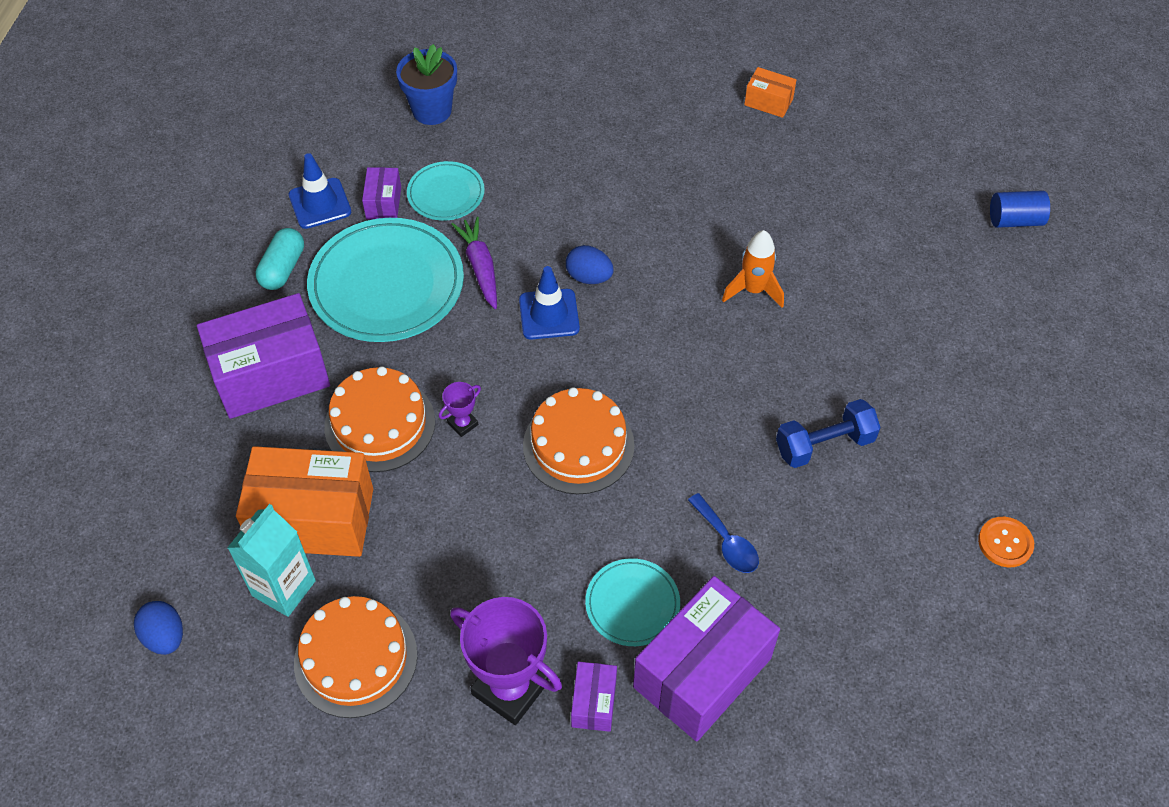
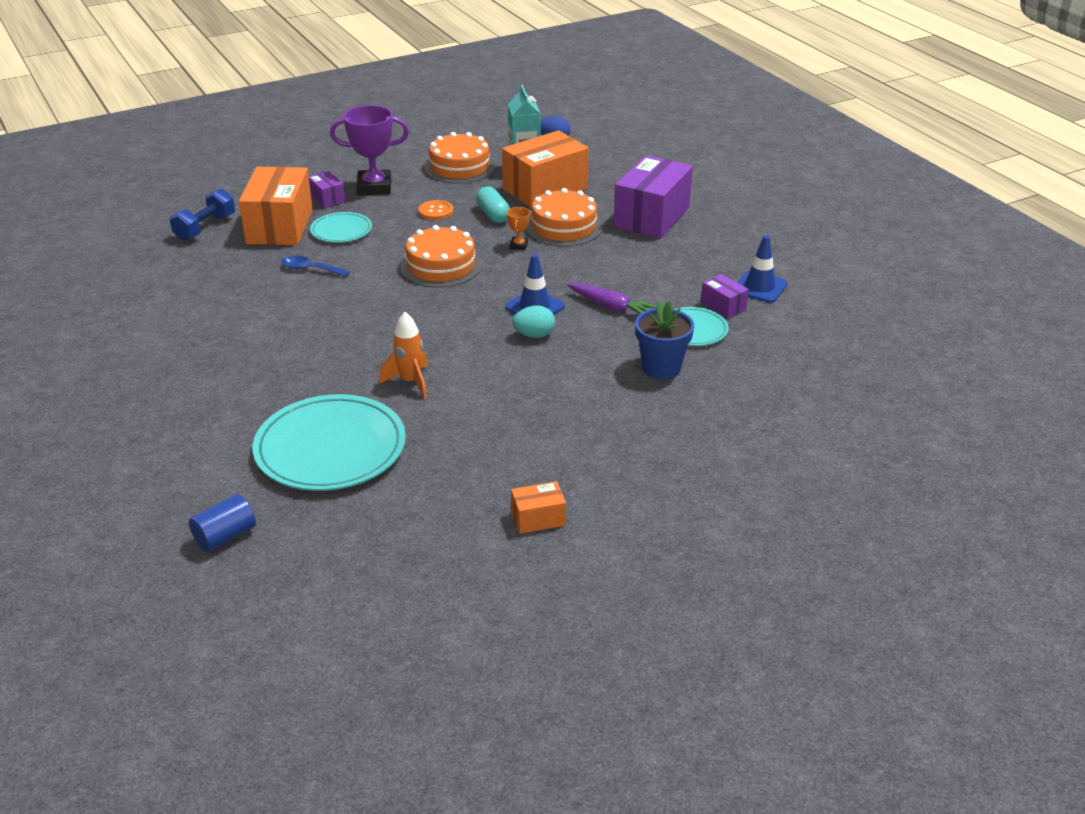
camera: 140 degrees right, 20 degrees down
turquoise capsule [256,228,304,290] -> turquoise capsule moved to [476,186,510,223]
turquoise plate [307,218,464,342] -> turquoise plate moved to [253,394,406,491]
blue flower pot [396,44,457,125] -> blue flower pot moved to [635,300,694,380]
purple trophy [439,382,481,437] -> orange trophy [507,207,530,250]
blue egg [566,245,614,284] -> turquoise egg [512,305,555,338]
purple box [633,576,780,742] -> orange box [239,166,313,245]
blue dumbbell [776,399,881,468] -> blue dumbbell moved to [170,188,235,241]
orange button [978,517,1034,567] -> orange button moved to [418,200,453,220]

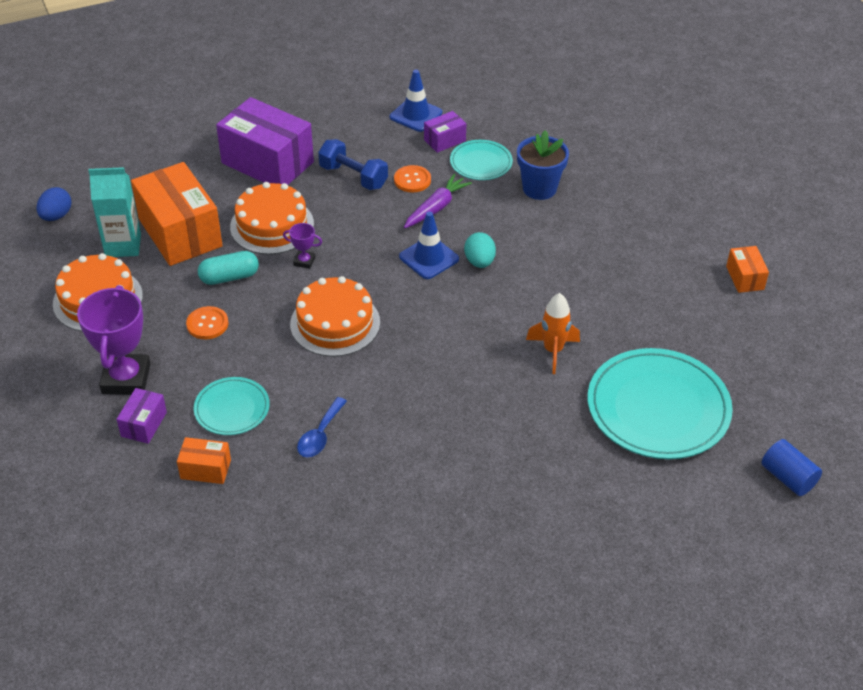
camera: 85 degrees left, 10 degrees up
blue dumbbell [170,188,235,241] -> blue dumbbell moved to [318,139,388,190]
orange box [239,166,313,245] -> orange box [177,437,231,484], size x0.47
purple box [309,171,345,209] -> purple box turned 45 degrees counterclockwise [116,388,167,444]
orange trophy [507,207,530,250] -> purple trophy [283,223,322,269]
none -> orange button [394,165,431,193]

